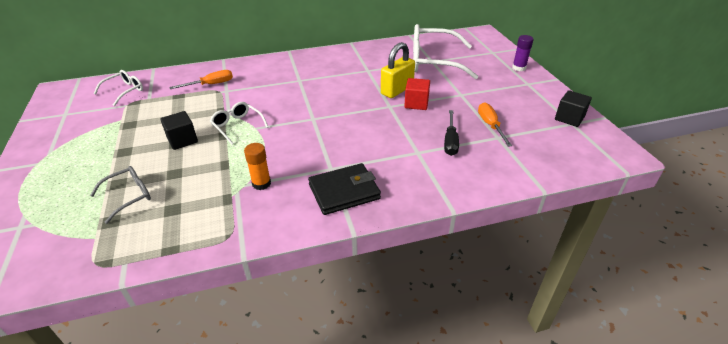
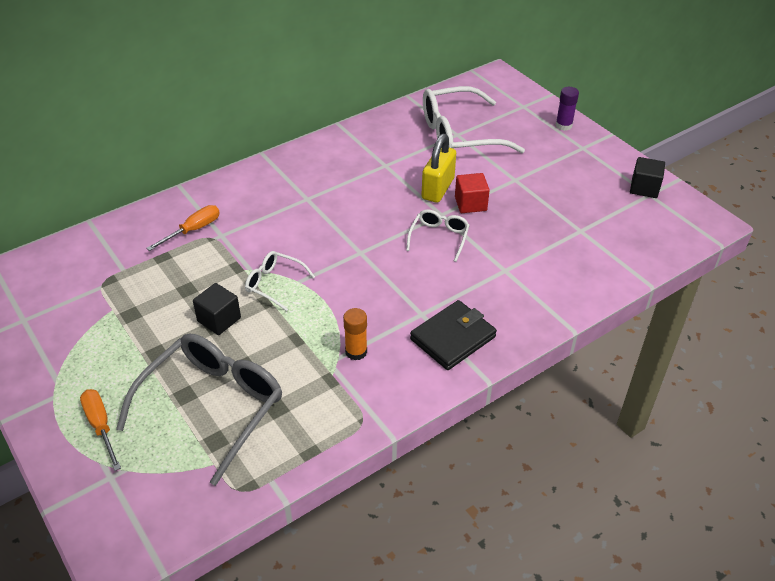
camera: 20 degrees left, 5 degrees up
grey glasses [90,166,151,224] -> grey glasses [116,333,282,486], size x2.00
white glasses [93,70,143,106] -> white glasses moved to [406,209,470,262]
black screwdriver [444,110,459,156] -> none
orange screwdriver [478,102,512,147] -> orange screwdriver moved to [80,389,121,471]

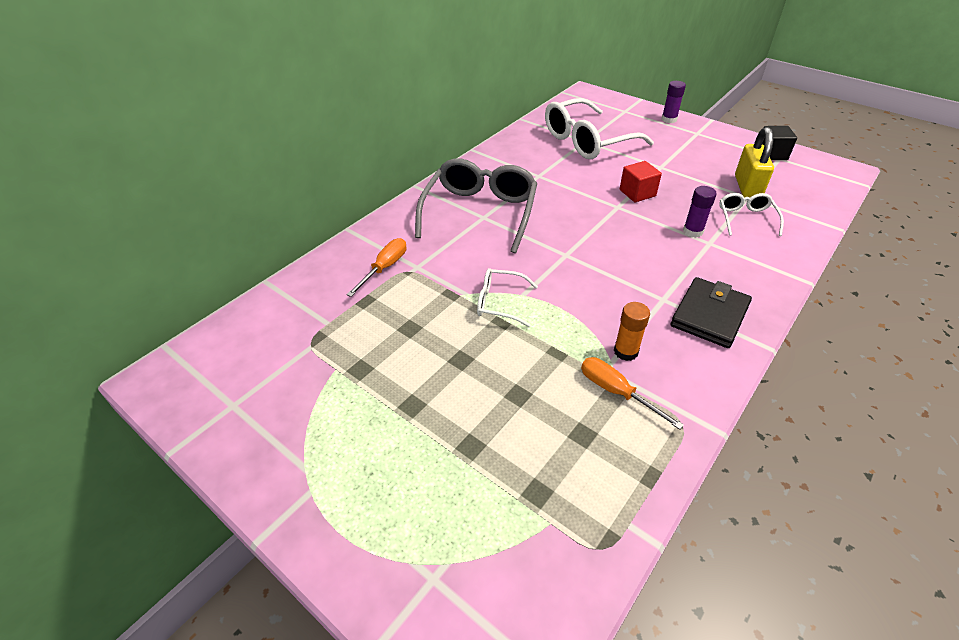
camera: 15 degrees left, 0 degrees up
orange screwdriver [80,389,121,471] -> orange screwdriver moved to [581,357,684,430]
grey glasses [116,333,282,486] -> grey glasses moved to [415,158,537,253]
black cube [193,283,241,335] -> none
white glasses [406,209,470,262] -> white glasses moved to [719,193,784,236]
yellow padlock [421,134,456,203] -> yellow padlock moved to [735,127,774,197]
none -> purple glue stick [683,186,717,237]

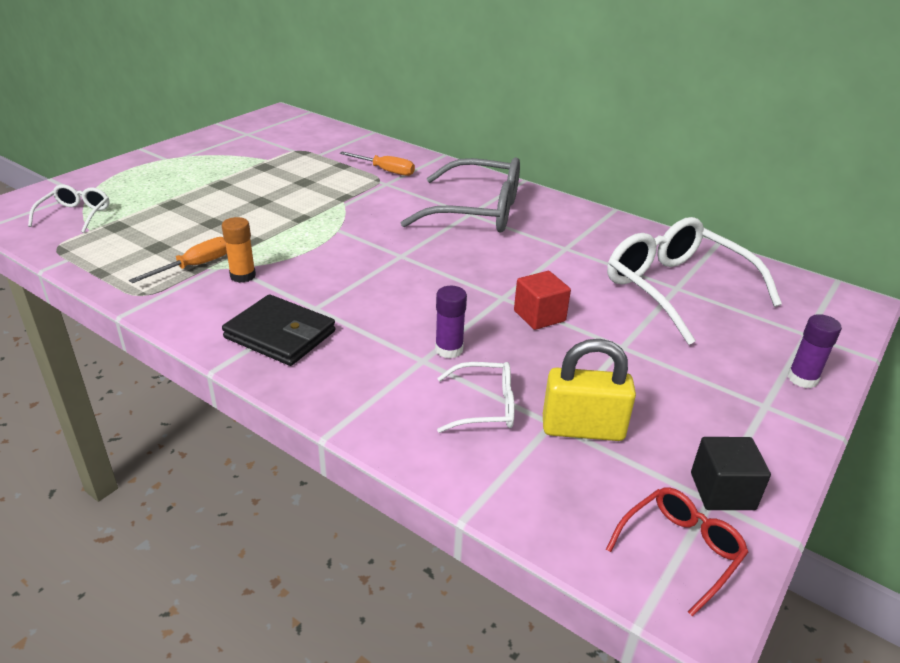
camera: 85 degrees right, 10 degrees down
white glasses [477,268,538,327] -> white glasses moved to [28,184,110,233]
none -> red glasses [606,487,749,617]

